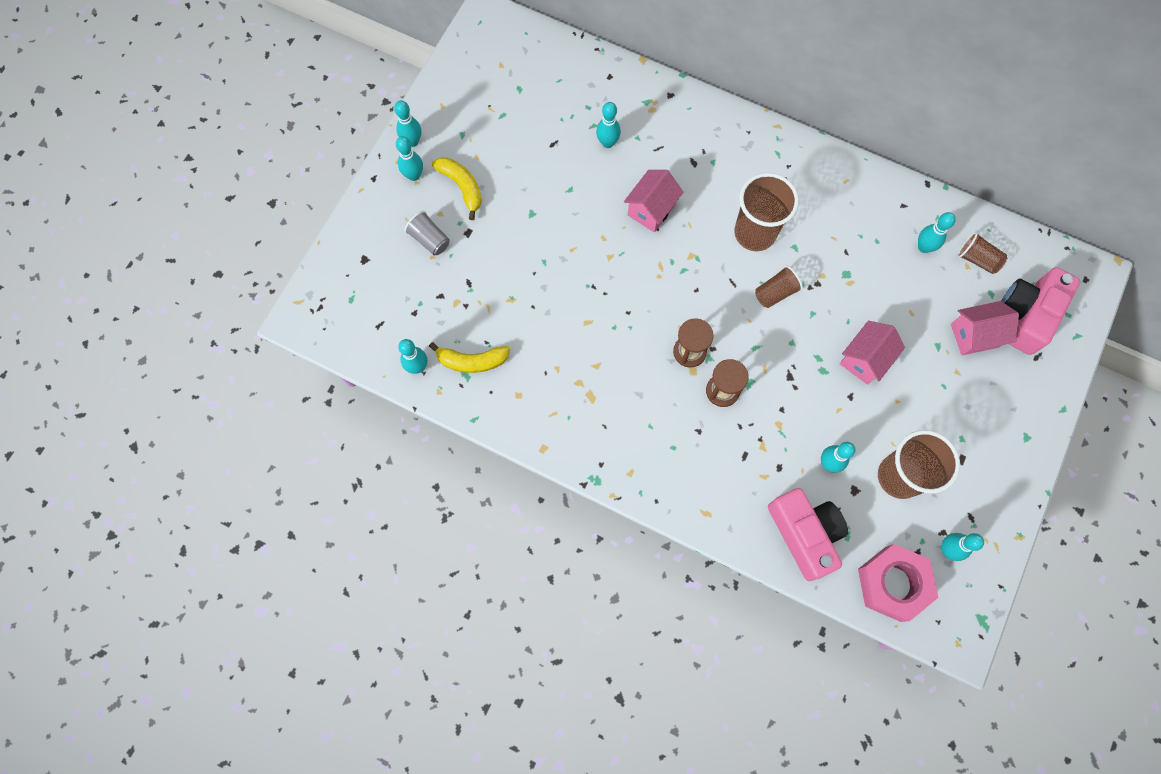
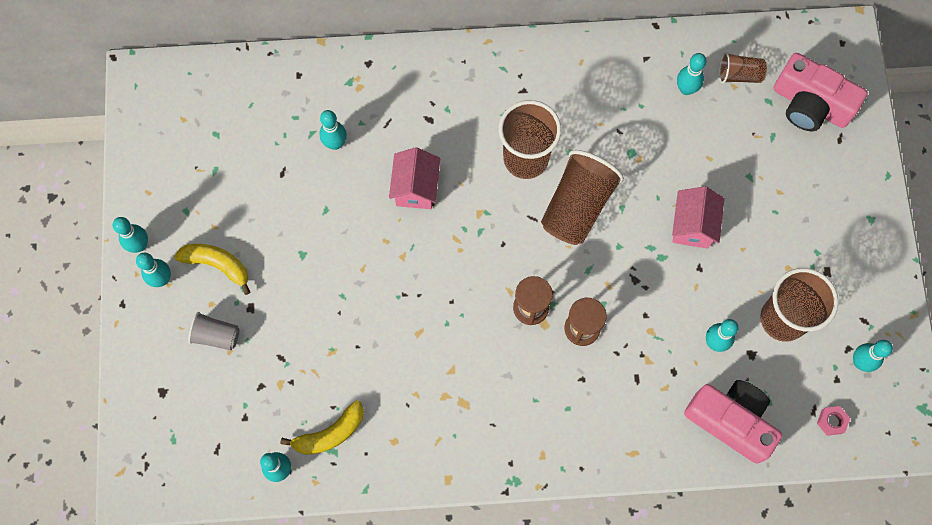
camera: 30 degrees left, 0 degrees up
brown cup [755,266,803,308] -> brown cup [541,150,624,245], size x1.89
pink nut [858,544,938,622] -> pink nut [817,406,850,436], size x0.40
pink house [951,301,1019,355] -> none
pink camera [1001,267,1081,355] -> pink camera turned 60 degrees counterclockwise [773,53,868,131]

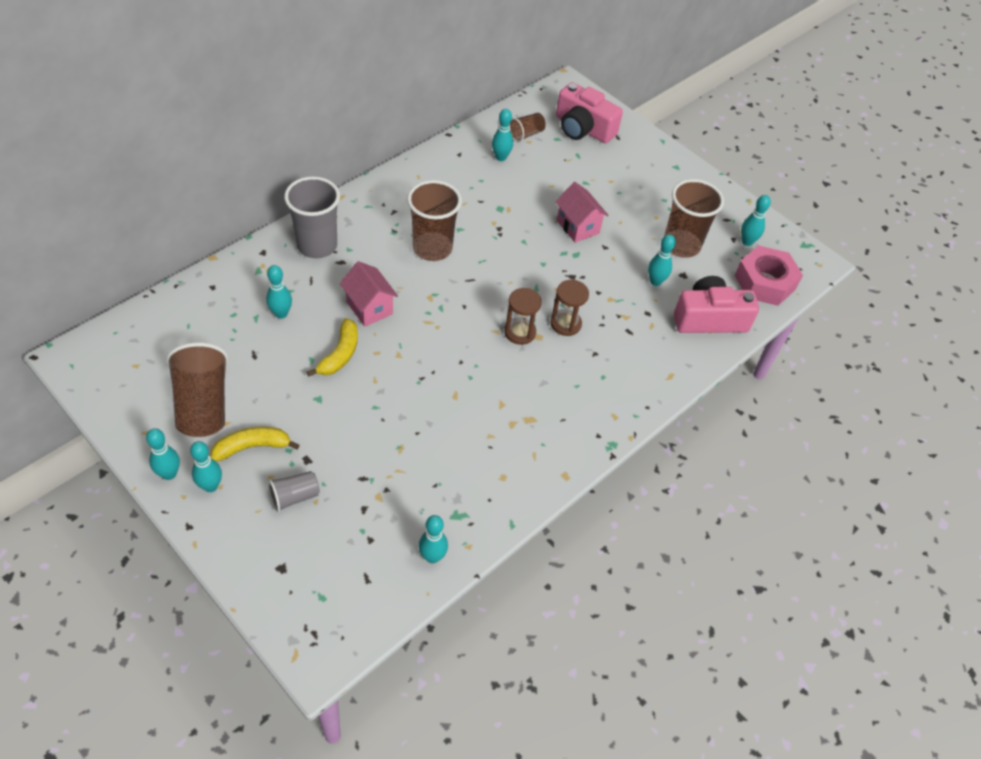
camera: 45 degrees left, 20 degrees down
yellow banana [280,400,364,455] -> yellow banana moved to [307,318,358,377]
brown cup [541,150,624,245] -> brown cup moved to [166,342,228,437]
pink camera [773,53,868,131] -> pink camera turned 45 degrees clockwise [556,82,623,144]
pink nut [817,406,850,436] -> pink nut [735,246,803,306], size x2.49
none -> grey cup [284,176,340,258]

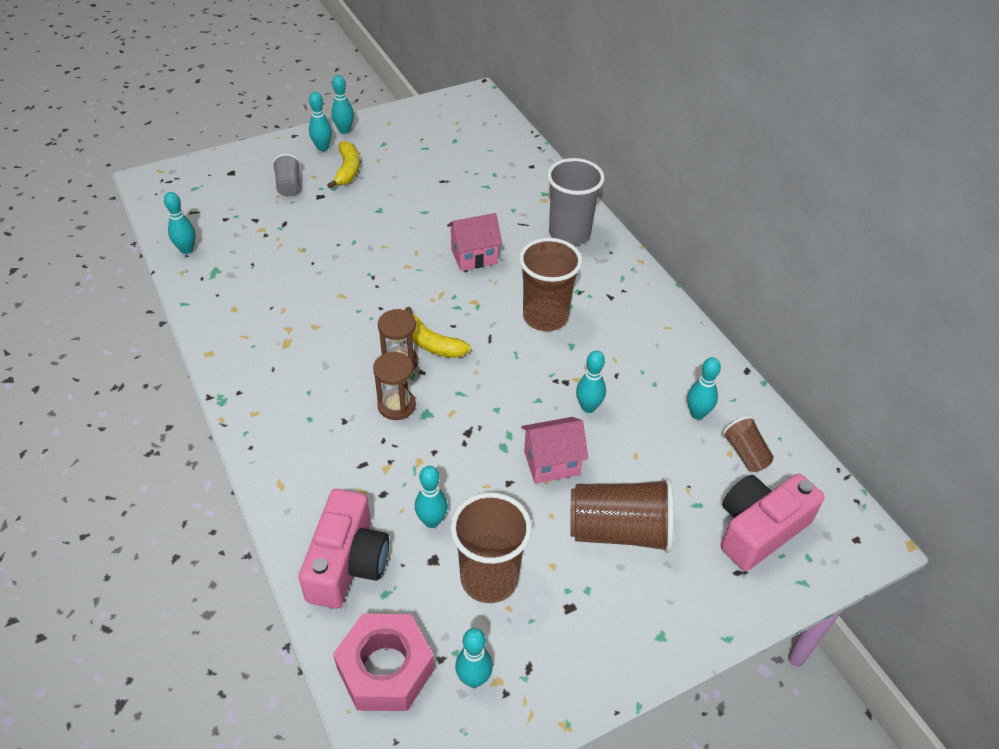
camera: 110 degrees right, 5 degrees down
brown cup [166,342,228,437] -> brown cup moved to [570,478,674,553]
turquoise bowling pin [266,265,292,319] -> turquoise bowling pin moved to [576,350,606,413]
yellow banana [307,318,358,377] -> yellow banana moved to [405,307,471,358]

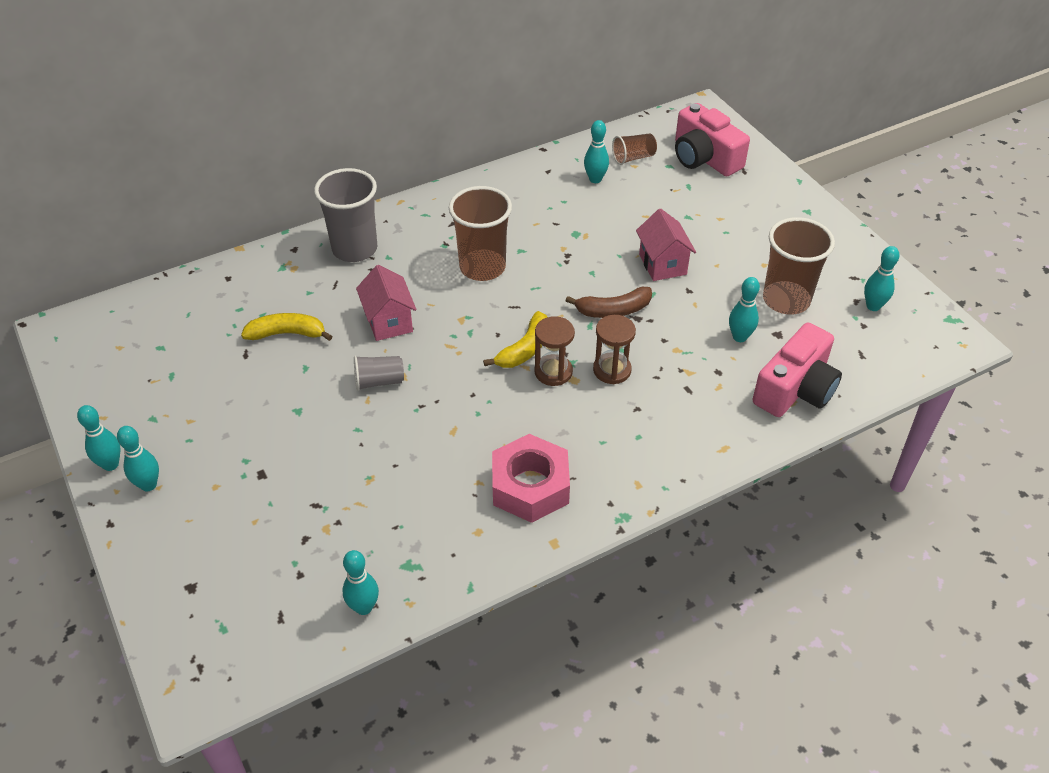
camera: 90 degrees left, 0 degrees up
grey cup [272,154,301,196] -> grey cup moved to [354,356,404,391]
pink camera [299,489,389,609] -> pink camera turned 120 degrees clockwise [753,322,842,417]
yellow banana [327,141,360,188] -> yellow banana moved to [241,313,332,341]
pink nut [333,614,435,711] -> pink nut moved to [492,434,570,523]
brown cup [570,478,674,553] -> none
turquoise bowling pin [576,350,606,413] -> none
none -> brown banana [566,287,652,318]

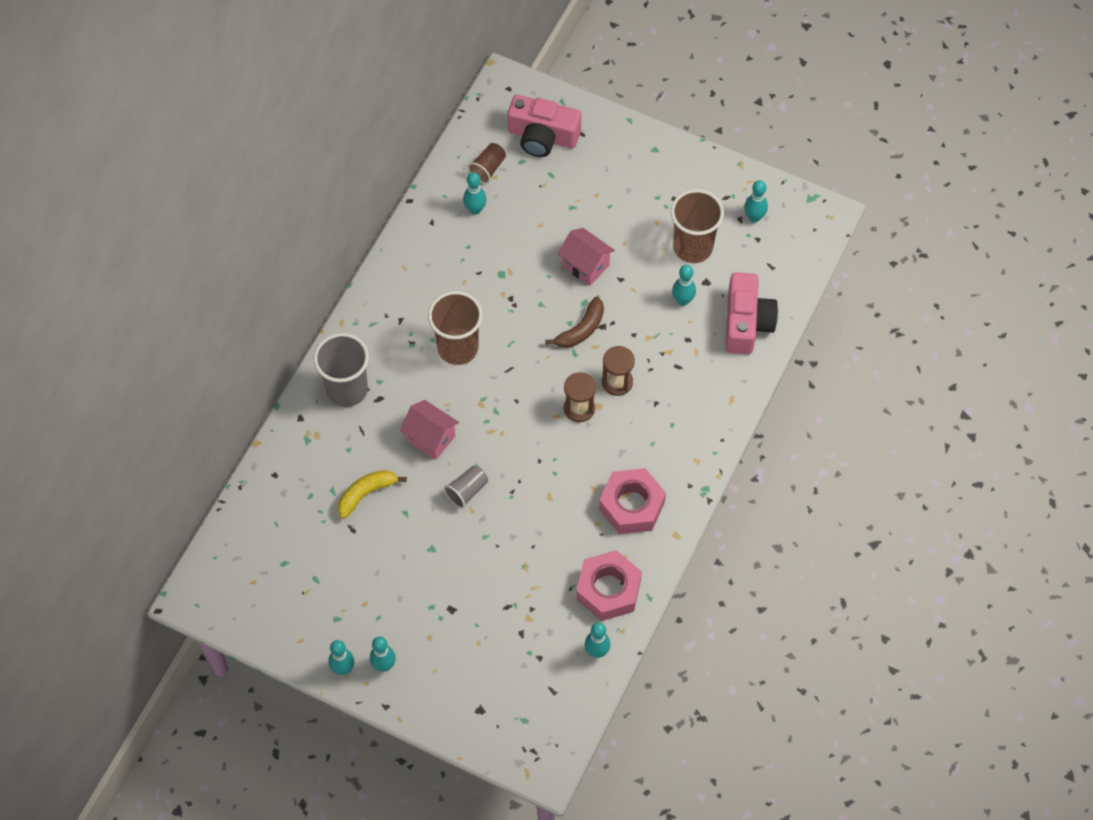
camera: 35 degrees left, 15 degrees up
yellow banana [483,311,547,368] -> none
none -> pink nut [576,550,642,621]

